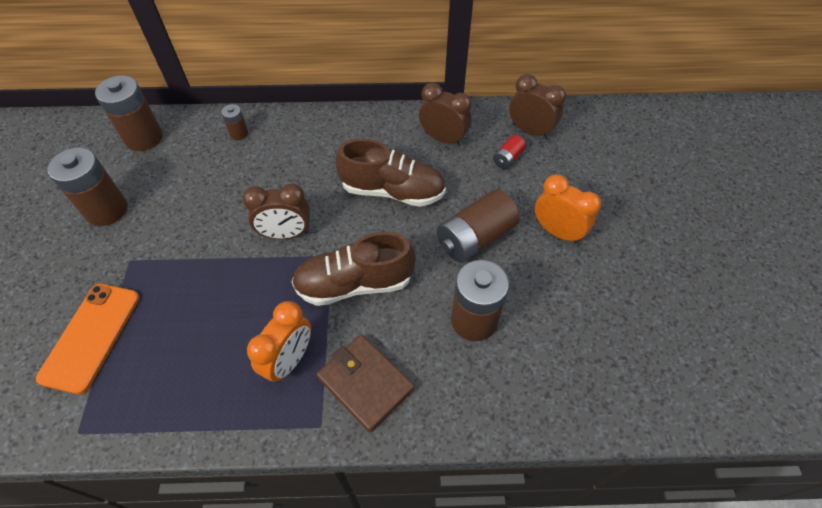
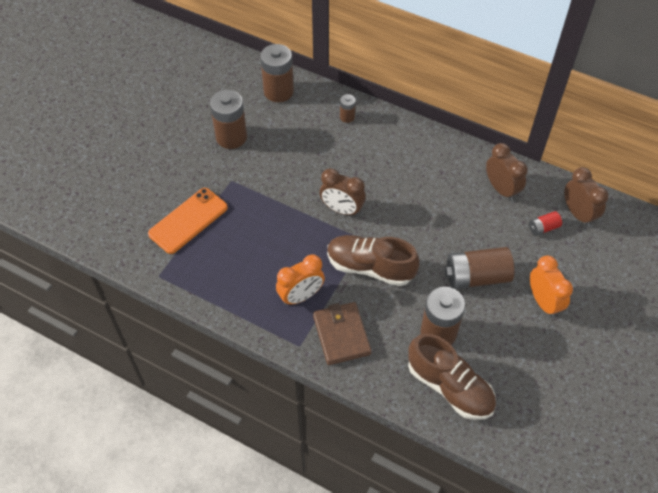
camera: 30 degrees right, 0 degrees up
brown shoe [336,139,446,207] -> brown shoe moved to [408,333,496,420]

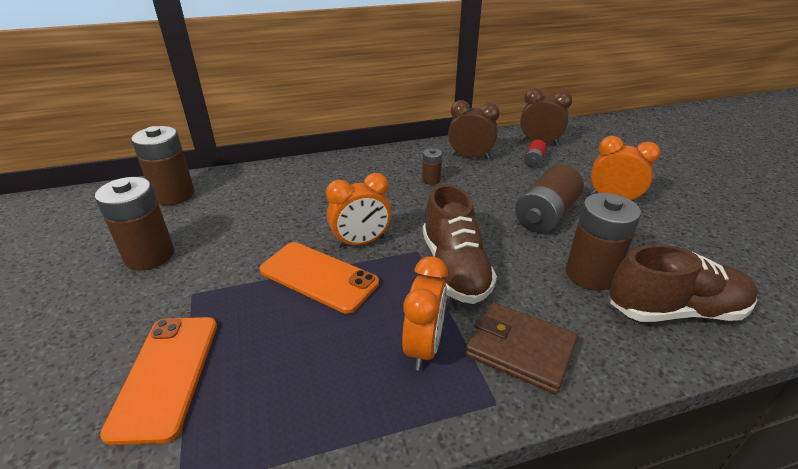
camera: 45 degrees left, 20 degrees down
brown clock [319,168,366,216] -> orange clock [326,173,392,248]
brown shoe [327,235,420,286] -> brown shoe turned 75 degrees counterclockwise [423,184,497,304]
brown battery [340,94,356,123] -> brown battery moved to [422,148,442,185]
none -> orange phone [259,242,379,314]

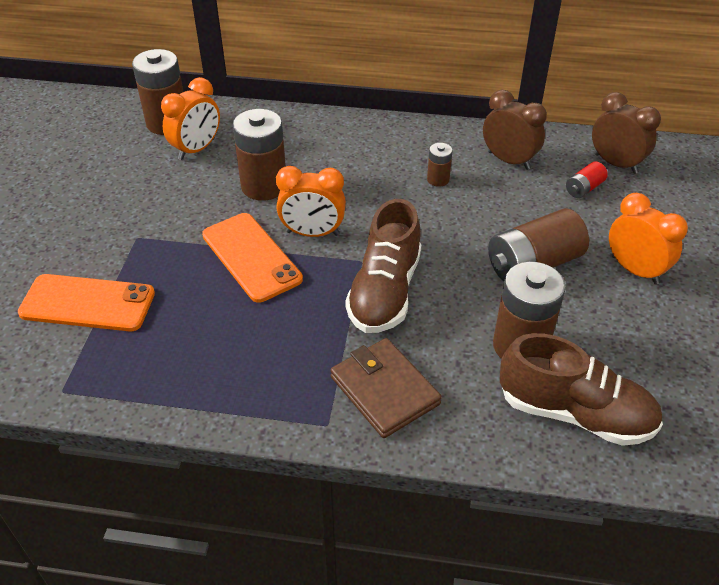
camera: 25 degrees right, 10 degrees up
brown battery [95,177,174,271] -> brown battery moved to [232,109,286,201]
orange phone [100,317,217,445] -> orange phone turned 75 degrees clockwise [18,274,155,331]
orange clock [402,256,448,371] -> orange clock moved to [161,77,220,160]

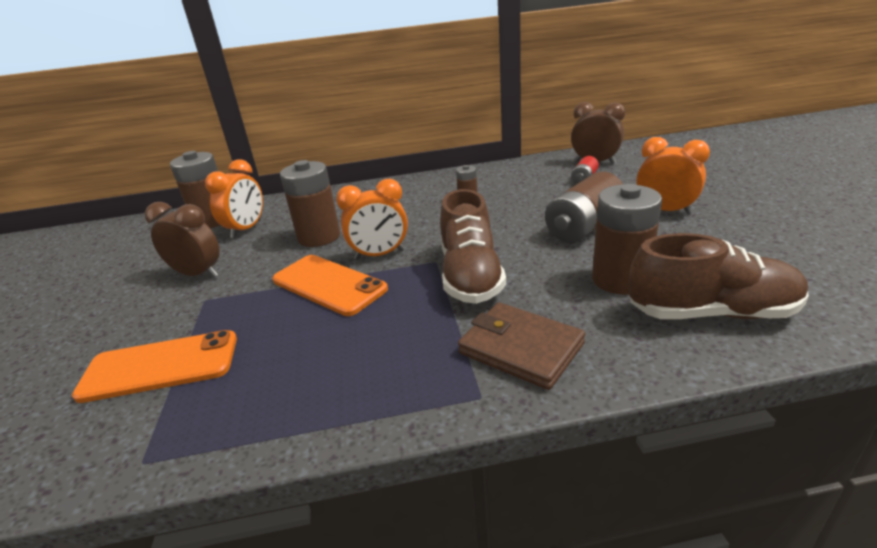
camera: 15 degrees left, 15 degrees down
brown clock [483,90,547,170] -> brown clock moved to [145,202,220,278]

